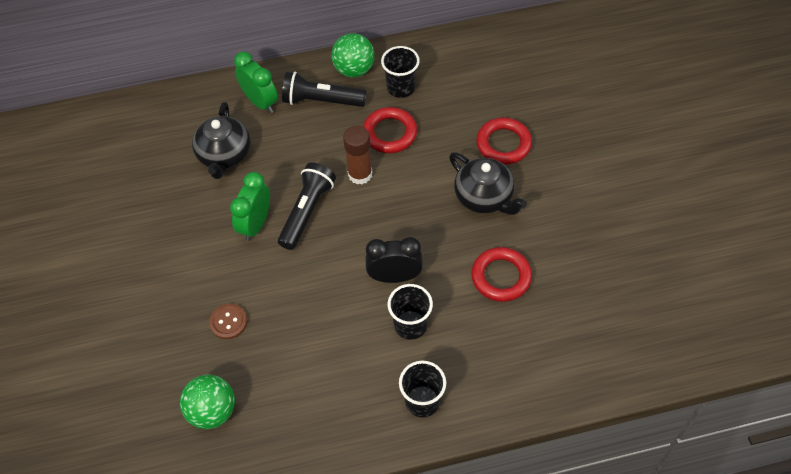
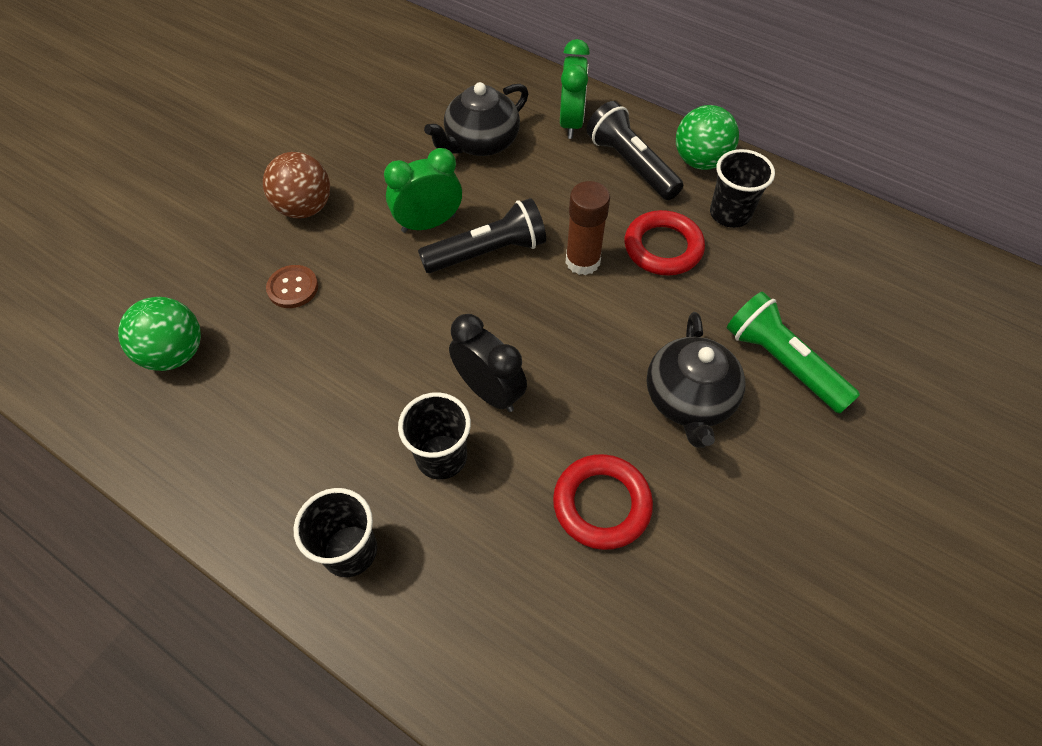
camera: 45 degrees right, 0 degrees up
red ring [476,118,532,165] -> green flashlight [727,292,860,414]
none -> brown ball [263,152,330,219]

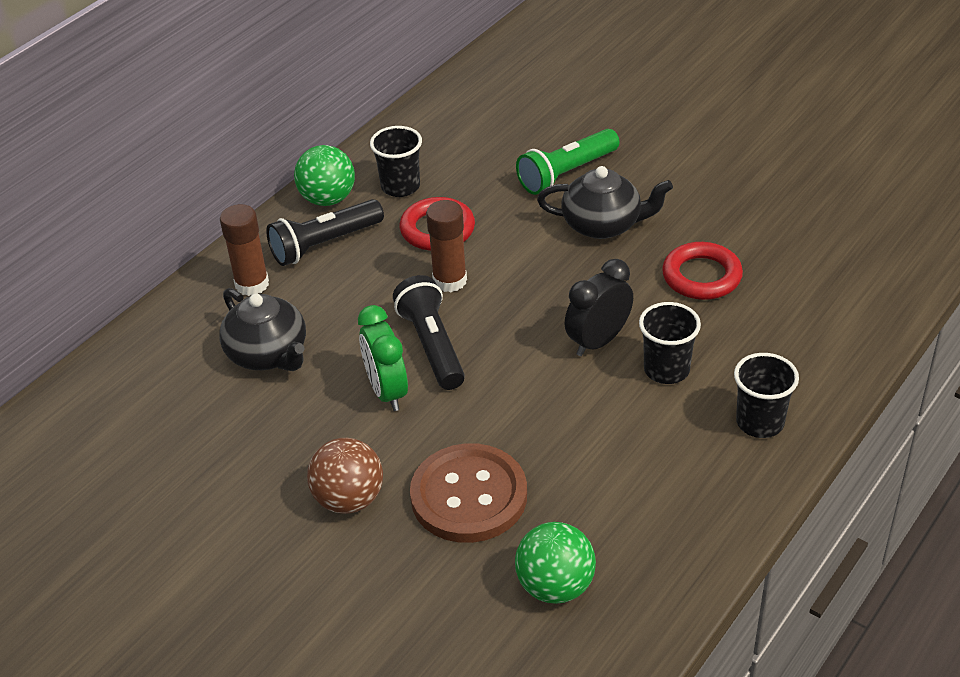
camera: 85 degrees left, 15 degrees down
brown button [266,265,318,308] -> brown button [410,443,527,543], size x2.10
green clock [560,39,590,139] -> brown glue stick [220,204,269,296]

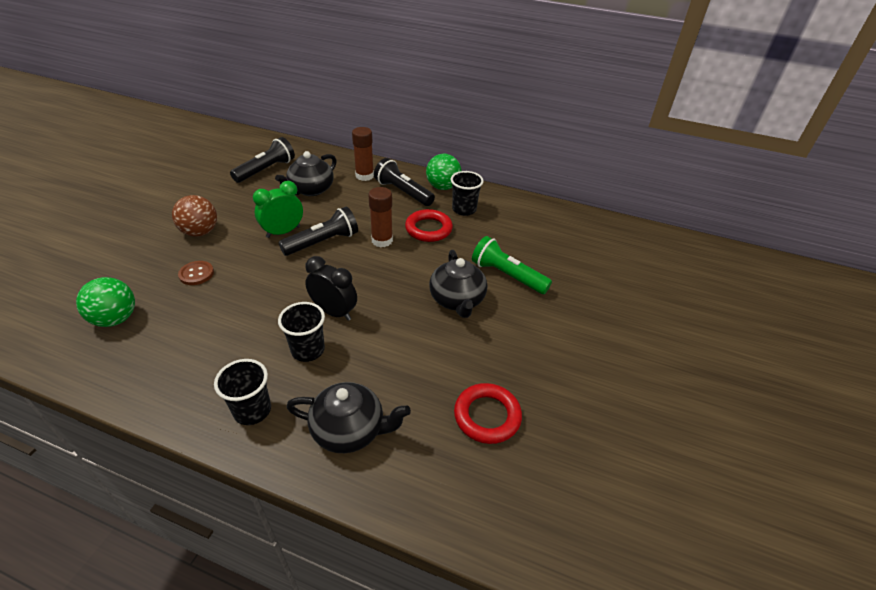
camera: 70 degrees right, 0 degrees up
brown button [410,443,527,543] -> brown button [178,261,214,285], size x0.48
red ring [662,242,743,300] -> red ring moved to [454,383,522,444]
none -> black flashlight [230,137,295,183]
none -> black teapot [287,382,411,453]

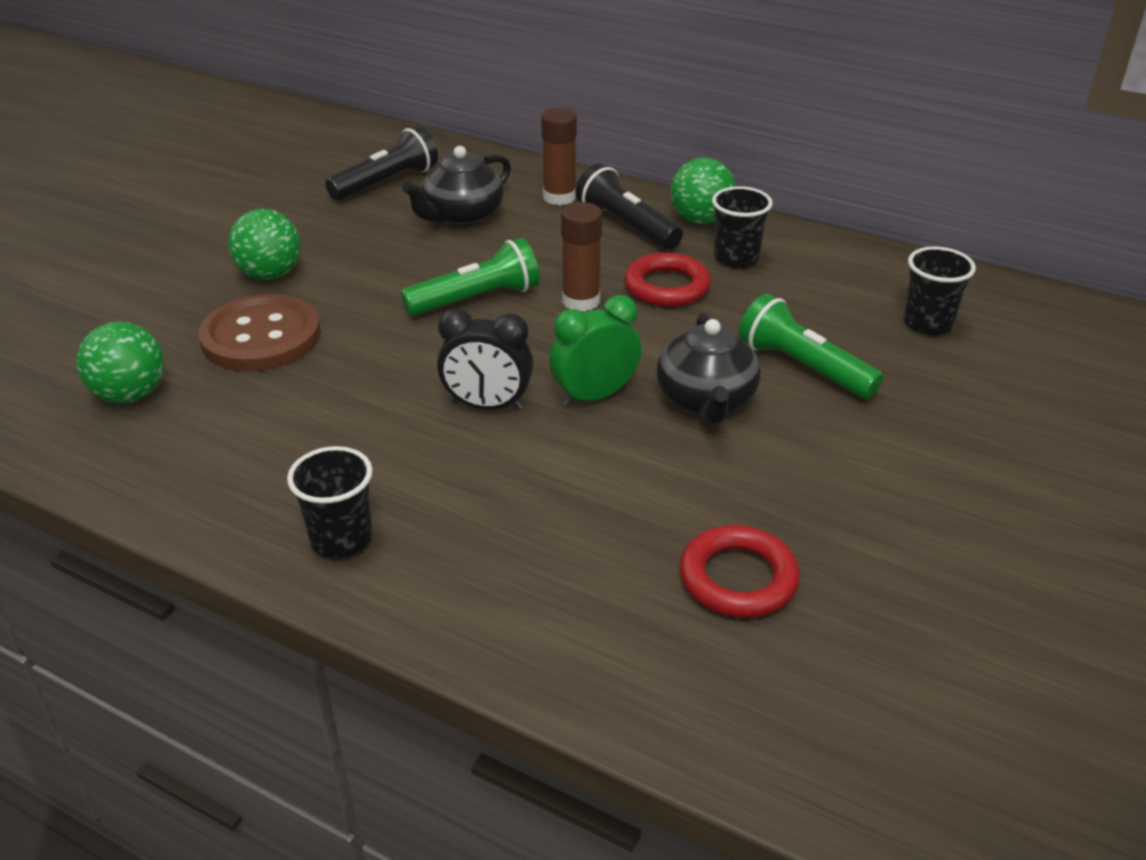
camera: 10 degrees right, 5 degrees down
brown ball [172,195,217,237] -> green ball [228,209,301,280]
brown button [178,261,214,285] -> brown button [198,294,321,372], size x2.10
green clock [253,181,303,238] -> green clock moved to [549,295,641,407]
black flashlight [278,207,358,256] -> green flashlight [401,238,540,316]
black cup [278,302,325,362] -> black cup moved to [903,246,976,335]
black teapot [287,382,411,453] -> none
black clock [305,256,357,321] -> black clock turned 150 degrees clockwise [437,308,533,410]

